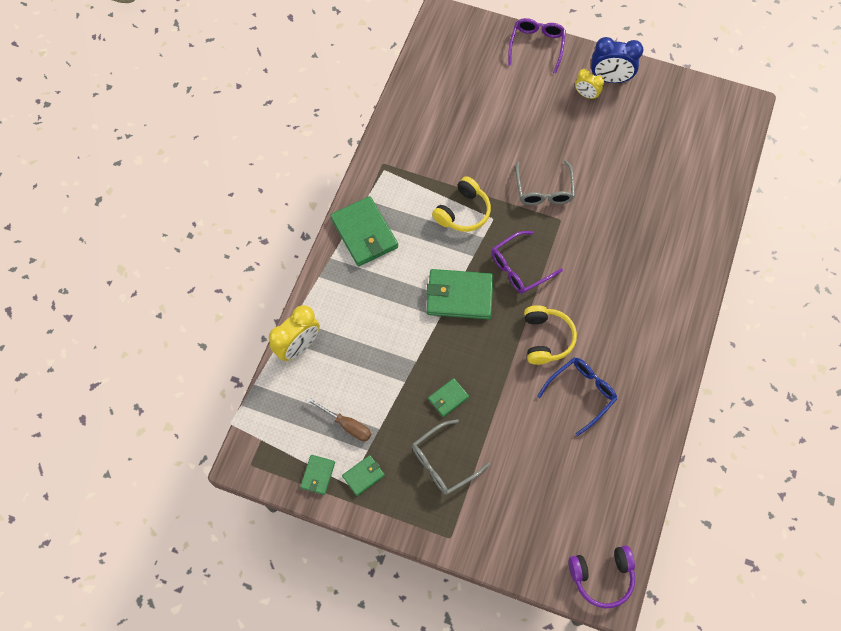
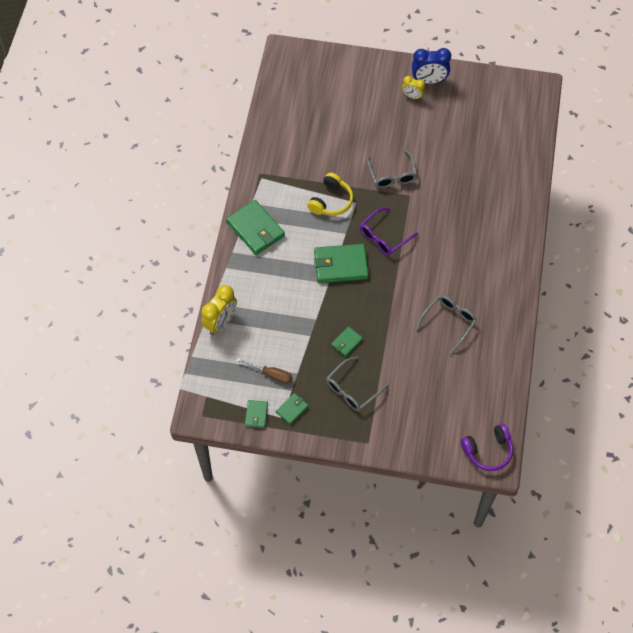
camera: 10 degrees left, 5 degrees down
purple glasses [508,18,566,74] -> none
yellow headphones [524,305,577,365] -> none
blue glasses [537,357,617,436] -> grey glasses [415,295,477,354]

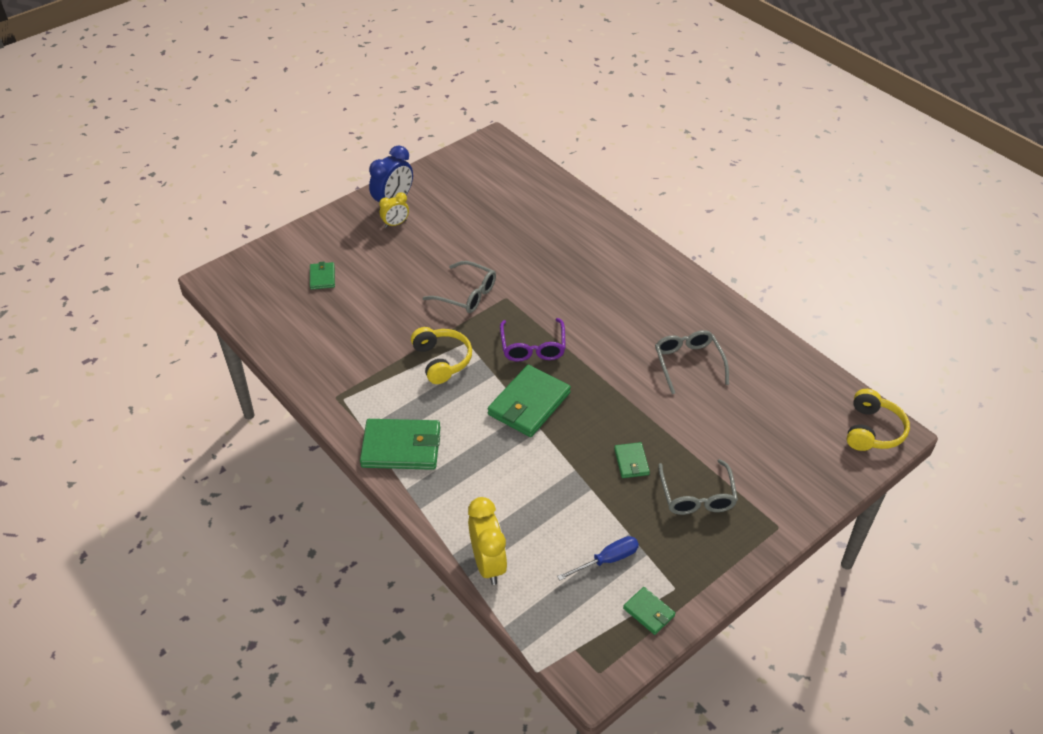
camera: 50 degrees left, 15 degrees down
brown screwdriver [236,358,292,384] -> blue screwdriver [557,536,639,580]
green wallet [276,393,309,425] -> green wallet moved to [310,262,335,290]
purple headphones [461,424,513,471] -> yellow headphones [847,389,910,451]

